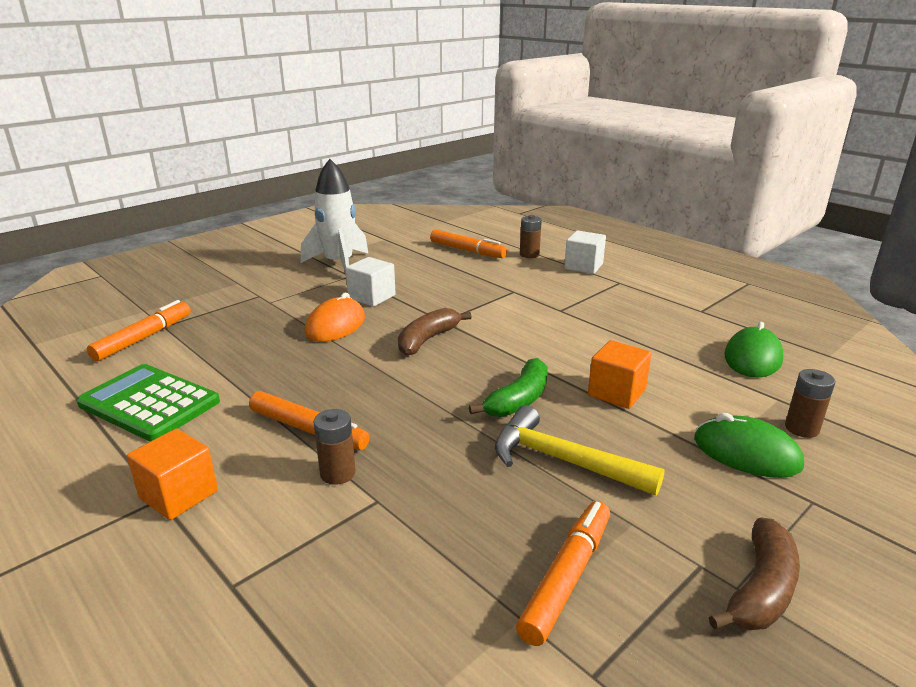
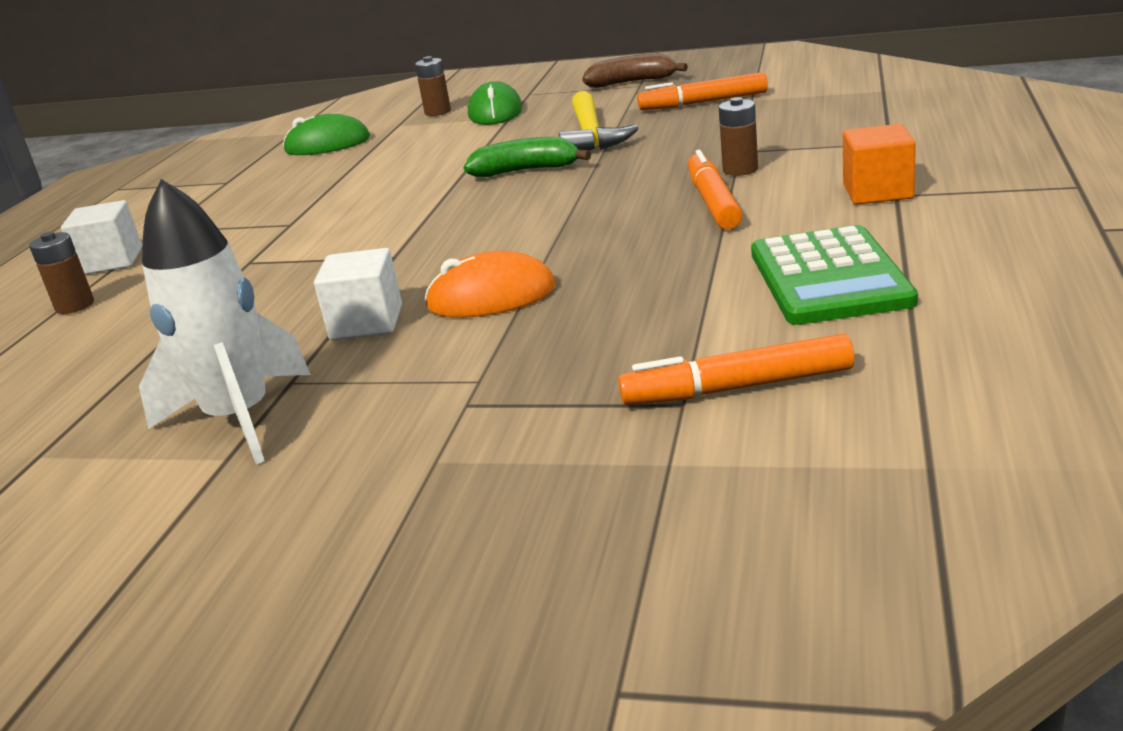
camera: 120 degrees left, 0 degrees up
brown banana [398,308,472,356] -> none
orange marker [430,230,507,258] -> none
orange cube [588,340,651,409] -> none

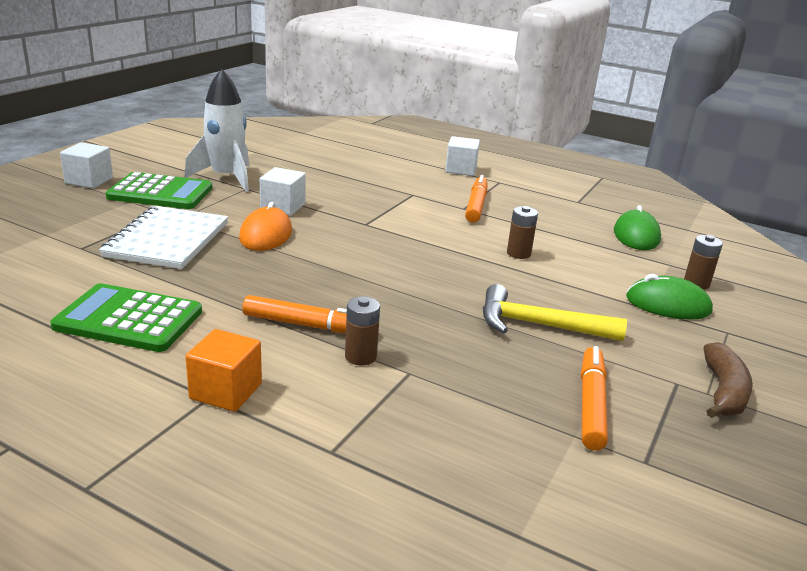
camera: 100 degrees right, 0 degrees up
brown battery [29,232,94,314] -> brown battery moved to [507,206,538,259]
green banana [464,137,591,177] -> none
orange marker [618,334,854,405] -> orange marker moved to [465,175,487,223]
none -> white cube [60,142,113,188]
none -> white notebook [99,206,228,269]
none -> green calculator [106,172,212,209]

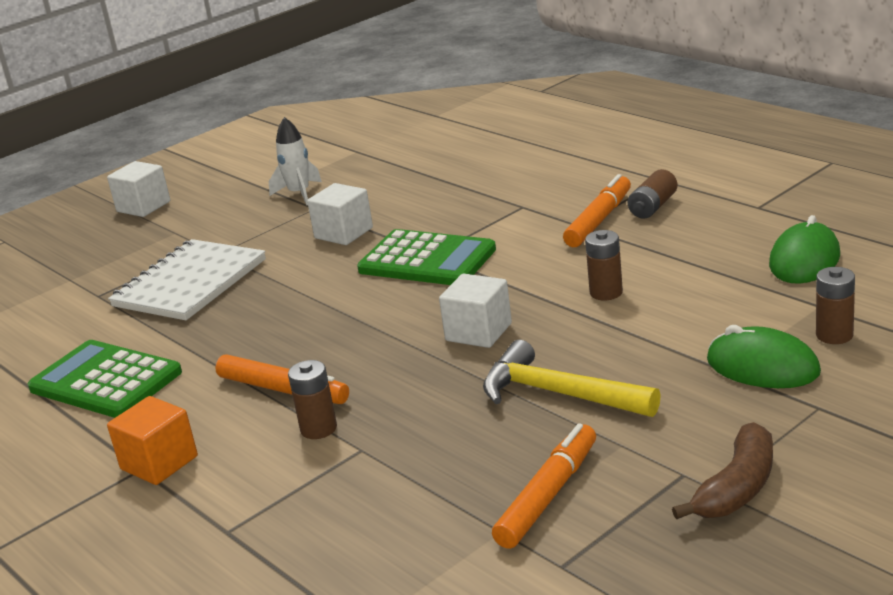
camera: 25 degrees right, 0 degrees up
green calculator [106,172,212,209] -> green calculator moved to [357,229,496,285]
white rocket [184,69,249,192] -> white rocket [269,117,322,205], size x0.60
orange mouse [239,202,292,251] -> none
white cube [445,136,480,176] -> white cube moved to [439,274,512,348]
none -> brown battery [628,169,678,219]

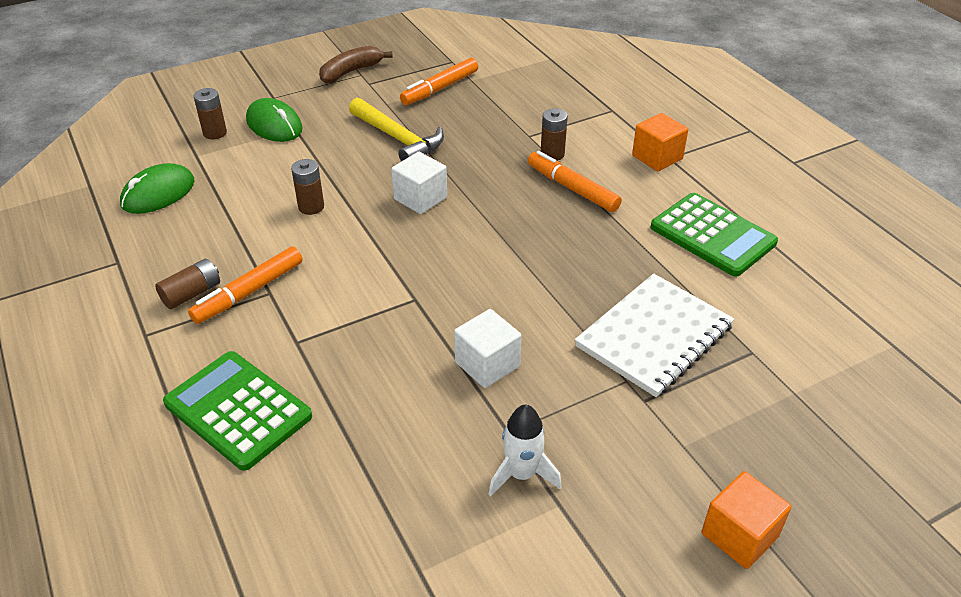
camera: 170 degrees left, 15 degrees up
white cube [107,161,170,217] -> orange cube [701,471,792,569]
green calculator [357,229,496,285] -> green calculator moved to [163,351,312,471]

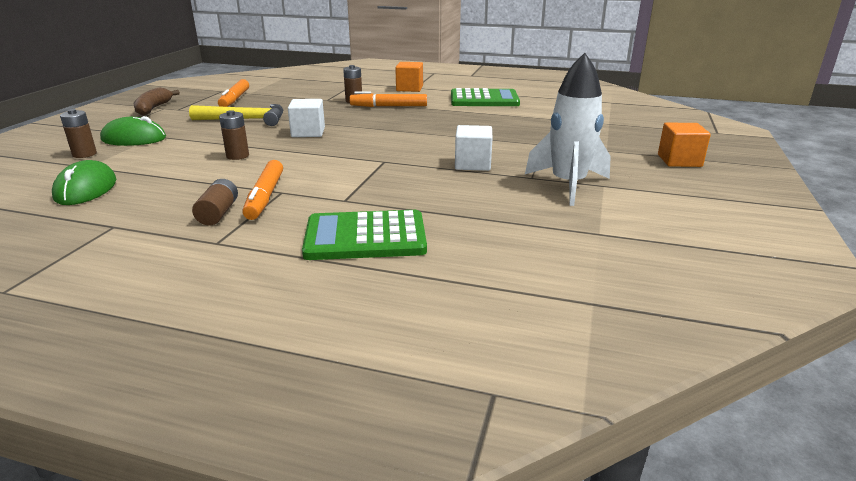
camera: 45 degrees left, 15 degrees down
white rocket [489,405,562,497] -> white rocket [525,53,611,206], size x1.66
white notebook [575,274,734,397] -> none

